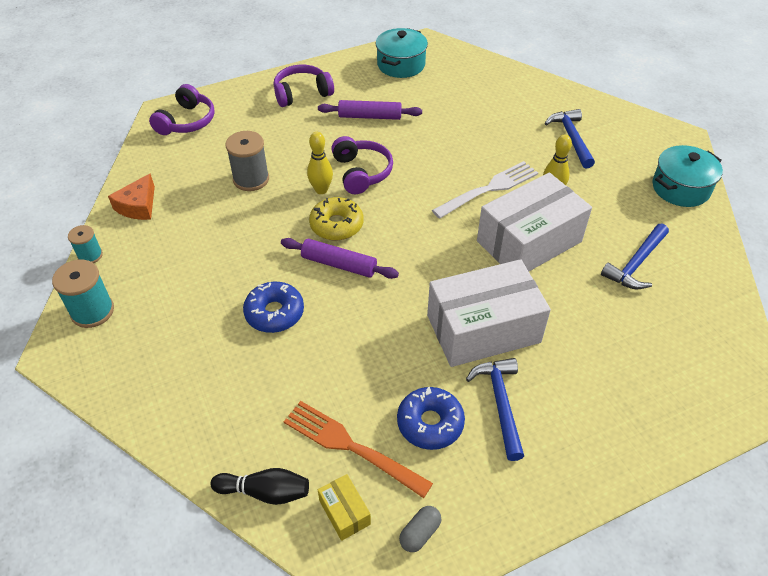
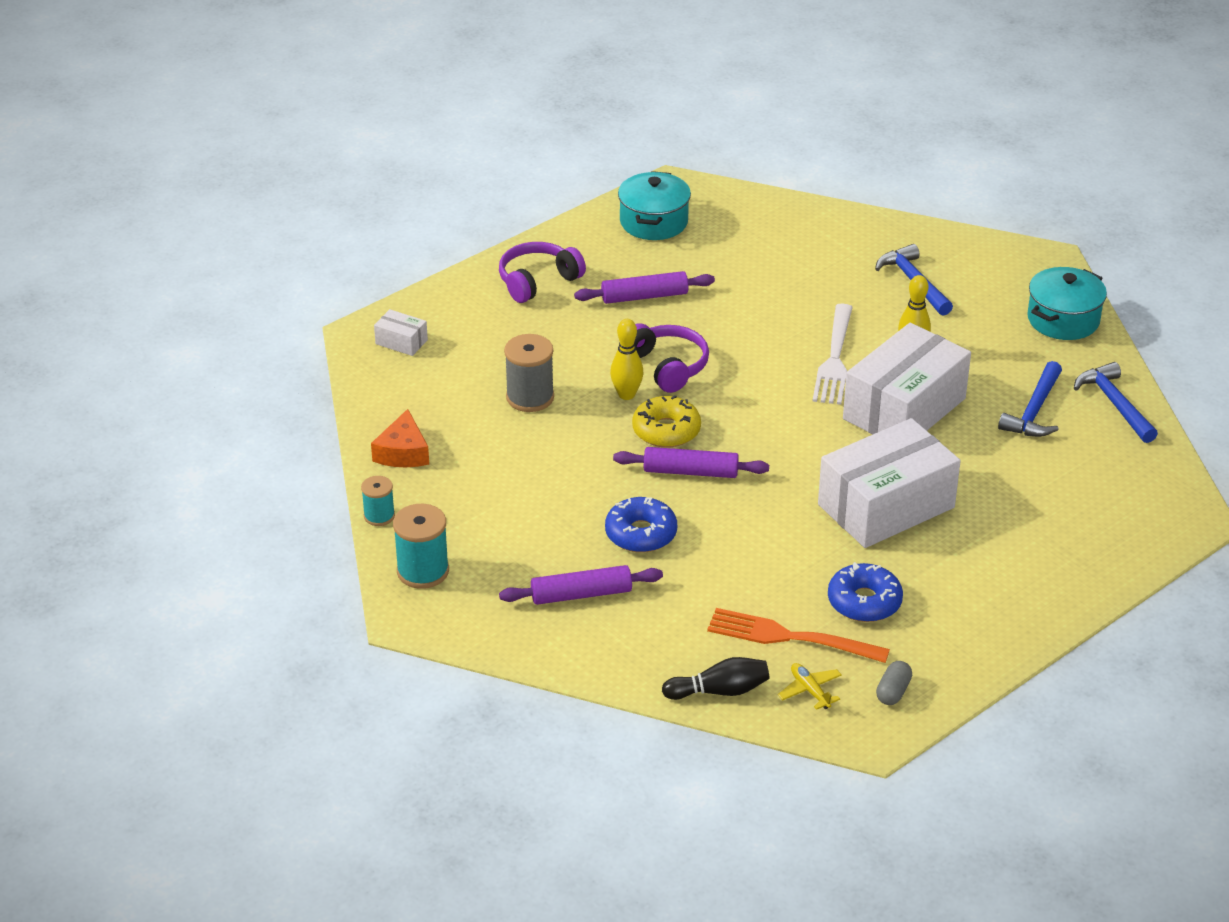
camera: 15 degrees left, 10 degrees down
purple headphones [149,84,215,135] -> white box [374,309,428,356]
yellow box [318,474,371,541] -> yellow plane [778,663,842,710]
white fork [432,161,538,219] -> white fork turned 150 degrees clockwise [813,304,853,405]
blue hammer [466,358,524,461] -> blue hammer moved to [1074,362,1158,443]
none -> purple rolling pin [499,565,663,605]

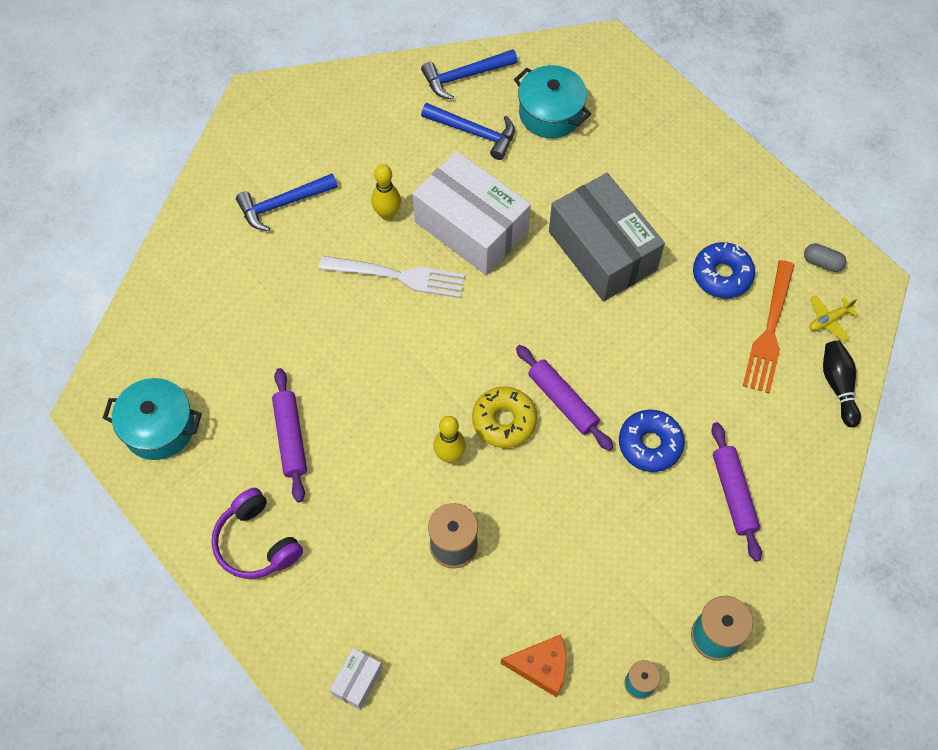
camera: 90 degrees left, 25 degrees up
purple rolling pin [613,447,769,478] -> purple rolling pin turned 45 degrees counterclockwise [516,345,613,451]
purple headphones [634,323,709,393] -> none
white box [818,418,961,548] -> grey box [549,173,665,302]
turquoise pot [1027,267,1107,340] -> turquoise pot moved to [514,65,591,138]

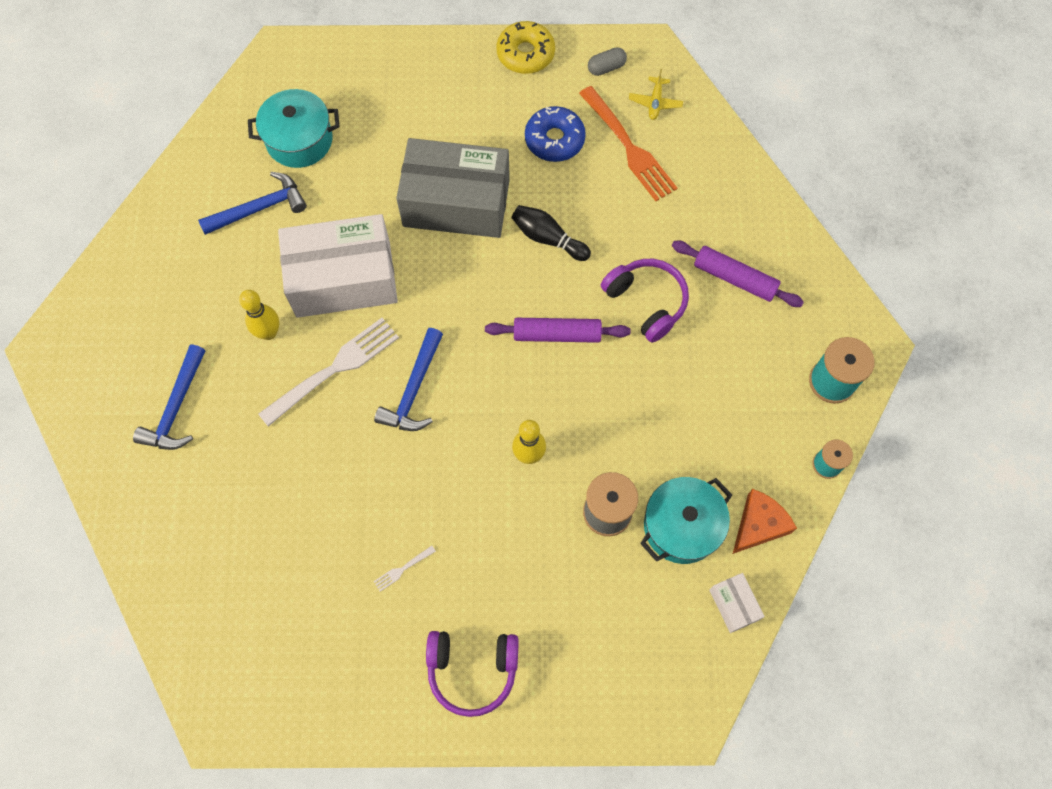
camera: 50 degrees left, 5 degrees up
turquoise pot [103,378,202,460] -> turquoise pot moved to [640,477,732,564]
purple rolling pin [272,368,307,502] -> white fork [373,546,436,591]
white box [330,648,383,710] -> white box moved to [709,573,765,633]
blue hammer [421,49,518,100] -> blue hammer moved to [374,328,443,431]
yellow donut [472,386,537,448] -> yellow donut moved to [496,21,555,74]
blue donut [619,410,685,472] -> purple headphones [601,259,689,343]
black bowling pin [823,341,861,427] -> black bowling pin moved to [512,205,591,261]

